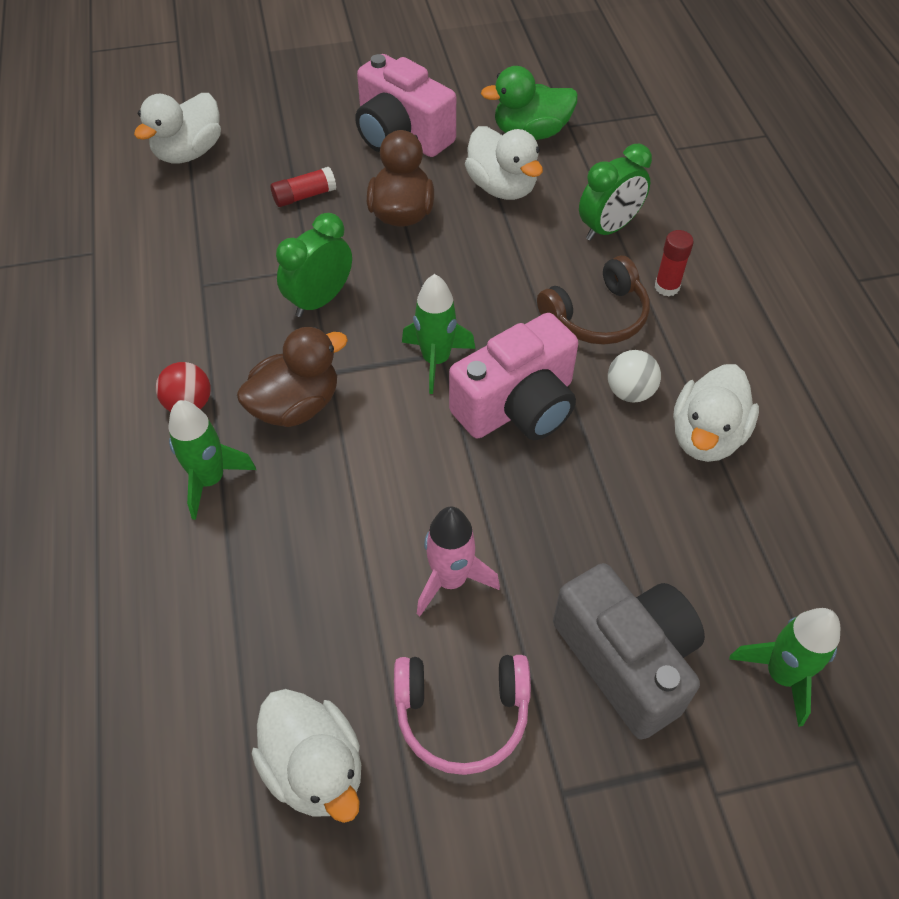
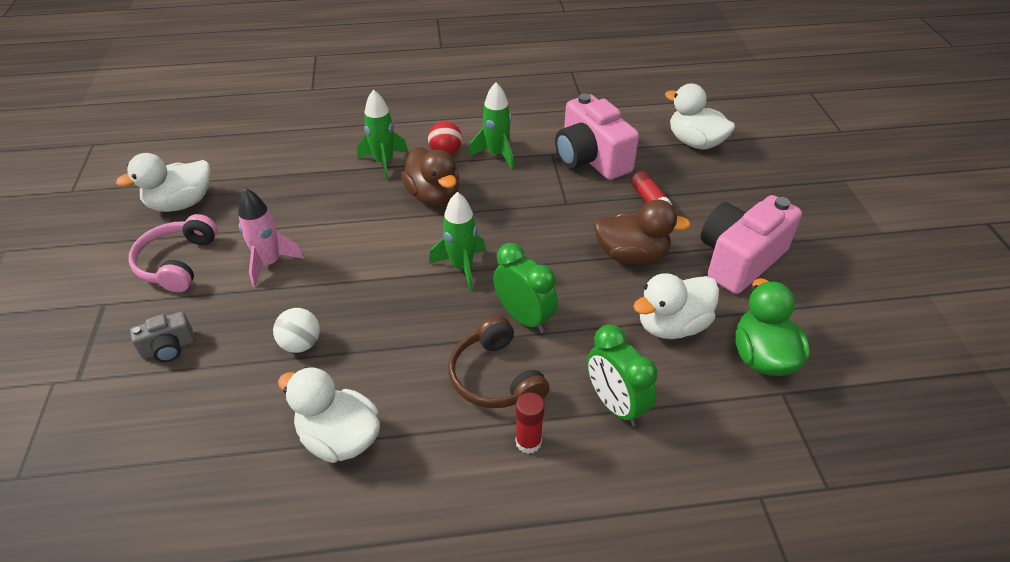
camera: 95 degrees right, 10 degrees down
green clock [276,213,352,317] -> green clock moved to [493,243,558,333]
pink camera [449,313,578,440] -> pink camera moved to [555,94,639,180]
grey camera [553,563,705,739] -> grey camera [130,311,195,362], size x0.49
white ball [608,350,661,402] -> white ball moved to [273,308,320,353]
green rocket [729,608,840,727] -> green rocket moved to [468,82,514,170]

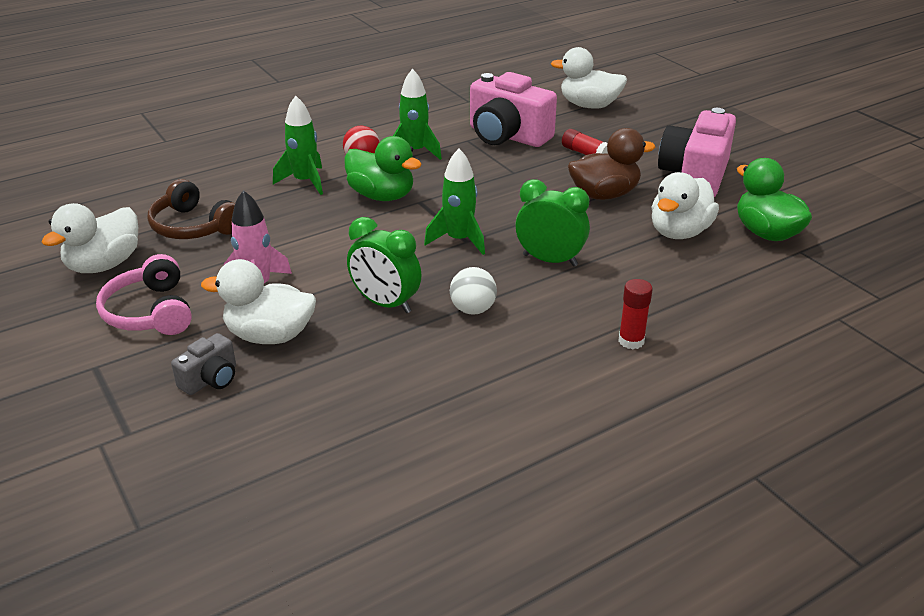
camera: 25 degrees left, 10 degrees down
white ball [273,308,320,353] -> white ball moved to [450,267,497,315]
white duck [278,367,380,463] -> white duck moved to [201,259,316,344]
brown duck [401,147,459,206] -> green duck [344,136,422,201]
brown headphones [448,316,549,408] -> brown headphones moved to [148,179,235,239]
green clock [587,324,657,426] -> green clock moved to [347,217,422,313]

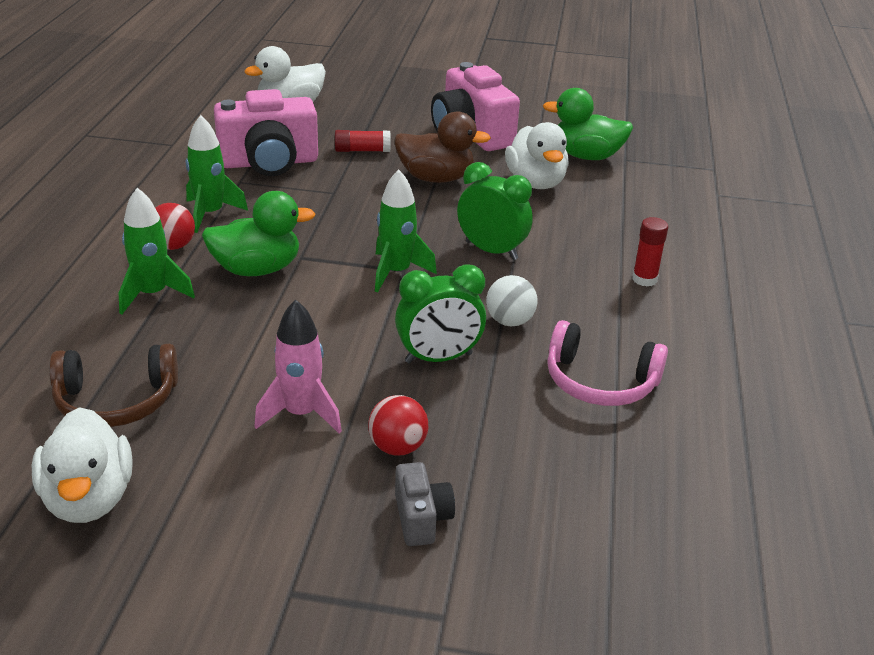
camera: 50 degrees left, 0 degrees up
pink headphones [96,254,192,335] -> pink headphones moved to [547,320,668,406]
white duck [201,259,316,344] -> red ball [368,395,428,456]
green clock [515,179,590,267] -> green clock turned 60 degrees clockwise [457,162,533,260]
brown duck [568,128,655,200] -> brown duck turned 75 degrees clockwise [394,112,491,183]

